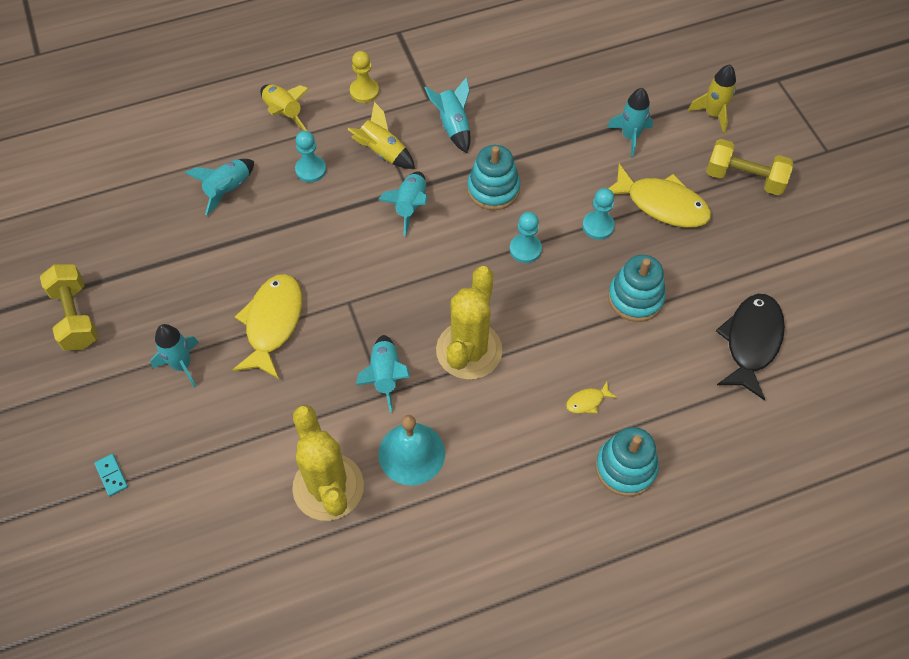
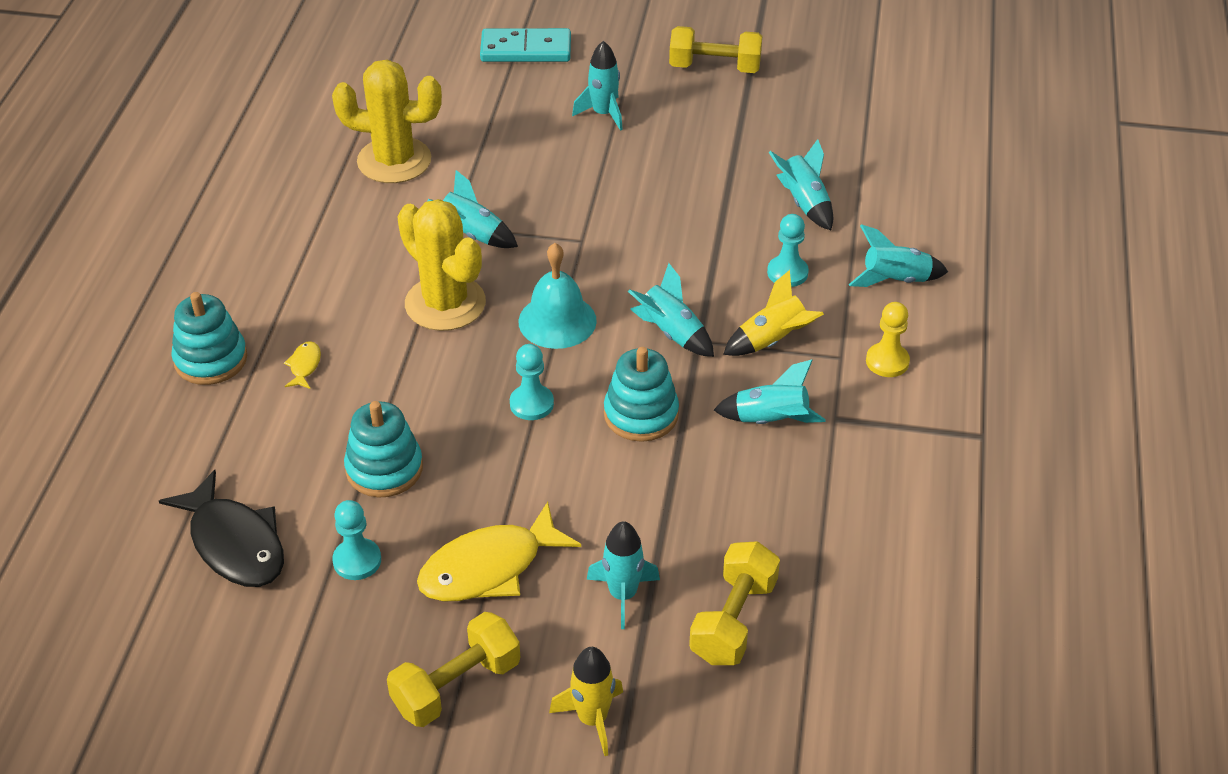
camera: 120 degrees right, 15 degrees down
turquoise domino [94,454,128,496] -> turquoise domino [480,28,571,62], size x2.27
yellow fish [232,274,302,379] -> none
yellow rocket [260,84,309,131] -> turquoise rocket [849,224,948,287]
turquoise bell [378,415,445,485] -> turquoise bell moved to [519,243,597,349]
turquoise pawn [582,188,615,240] -> turquoise pawn moved to [333,500,381,580]
none -> yellow dumbbell [689,541,780,665]

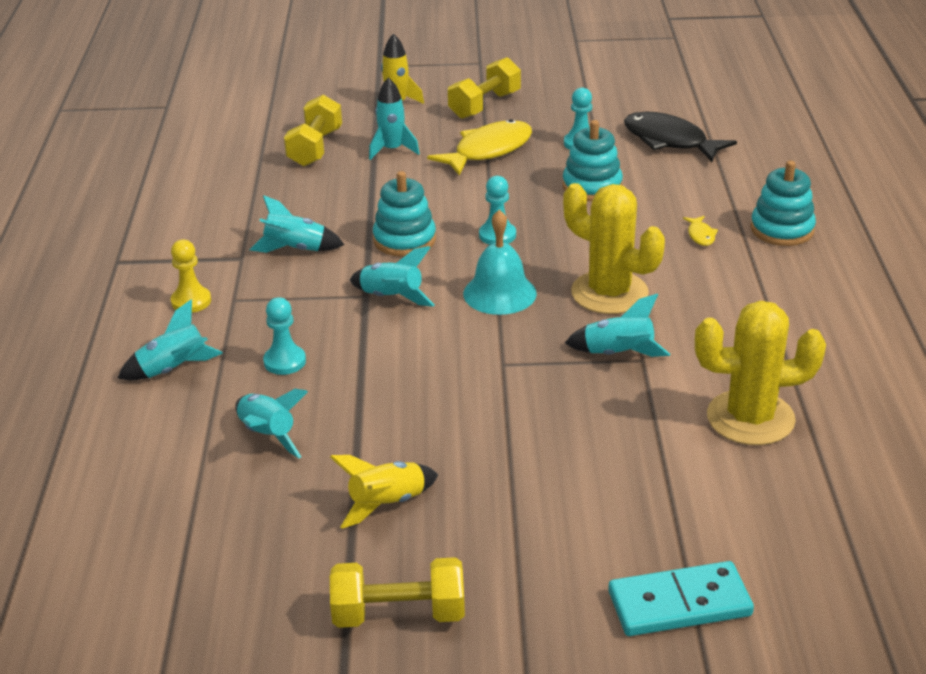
camera: 170 degrees right, 10 degrees down
turquoise rocket [572,41,623,131] -> none
yellow rocket [723,270,824,356] -> yellow rocket moved to [330,455,438,529]

